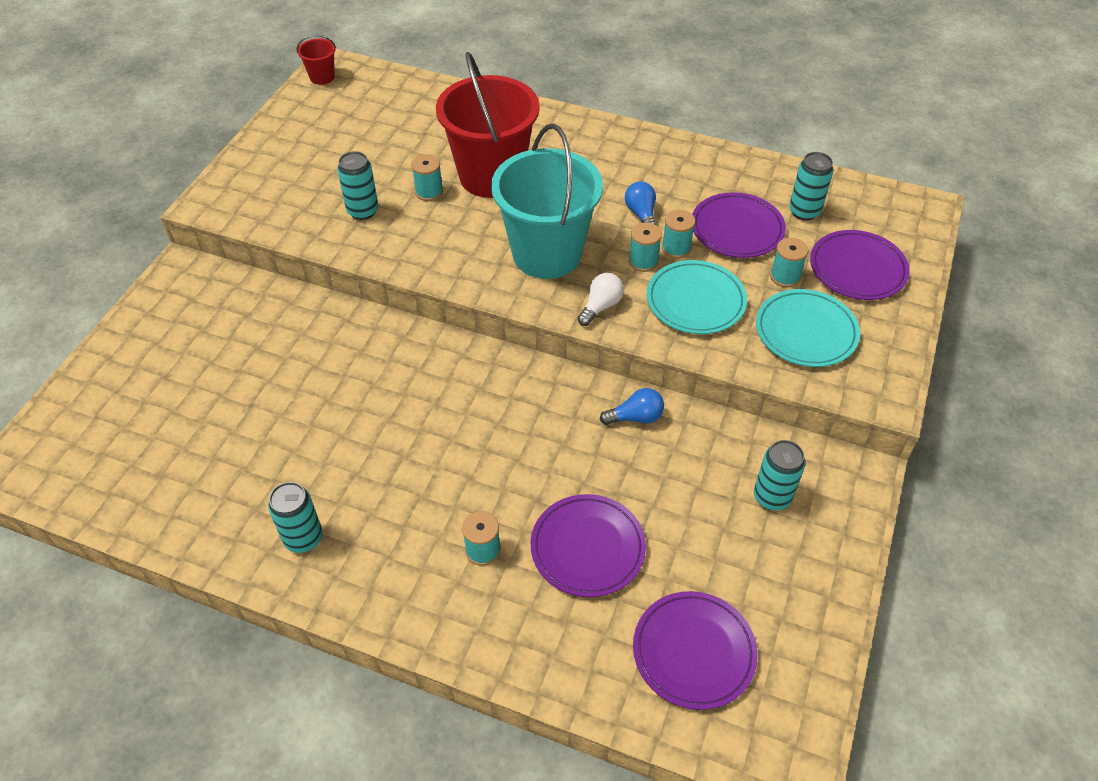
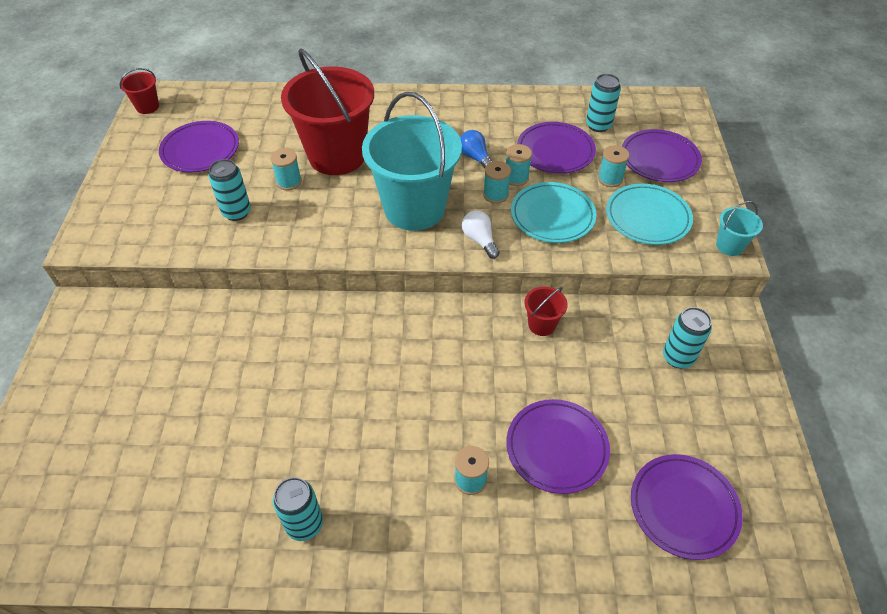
camera: 20 degrees left, 0 degrees up
white light bulb [578,273,624,326] -> white light bulb turned 45 degrees counterclockwise [462,210,500,259]
blue light bulb [600,388,664,425] -> red bucket [525,286,568,336]
none -> purple plate [159,121,239,172]
none -> turquoise bucket [716,201,763,256]

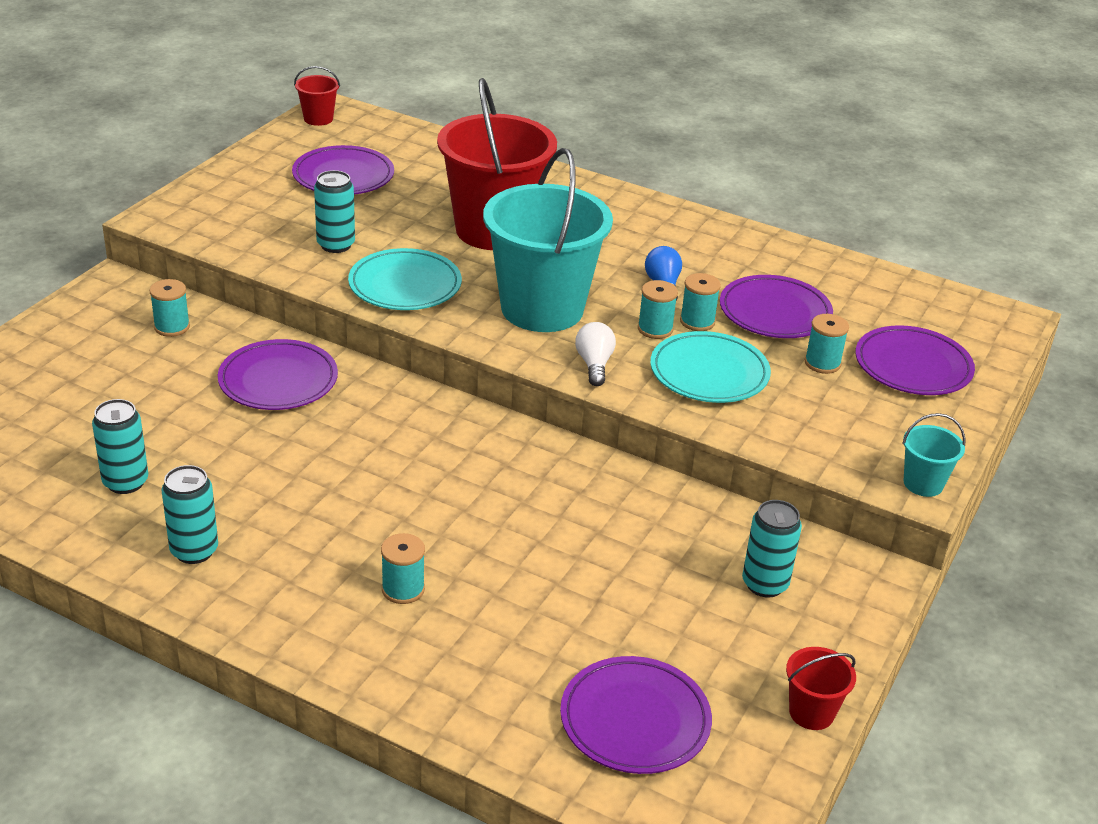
camera: 25 degrees right, 15 degrees down
turquoise spool [270,148,302,190] -> turquoise spool moved to [149,279,190,337]
purple plate [506,399,610,494] -> purple plate moved to [218,339,338,410]
red bucket [525,286,568,336] -> red bucket moved to [786,647,856,730]
turquoise can [586,74,621,132] -> turquoise can moved to [92,399,148,494]
turquoise plate [606,184,693,245] -> turquoise plate moved to [348,248,462,310]

